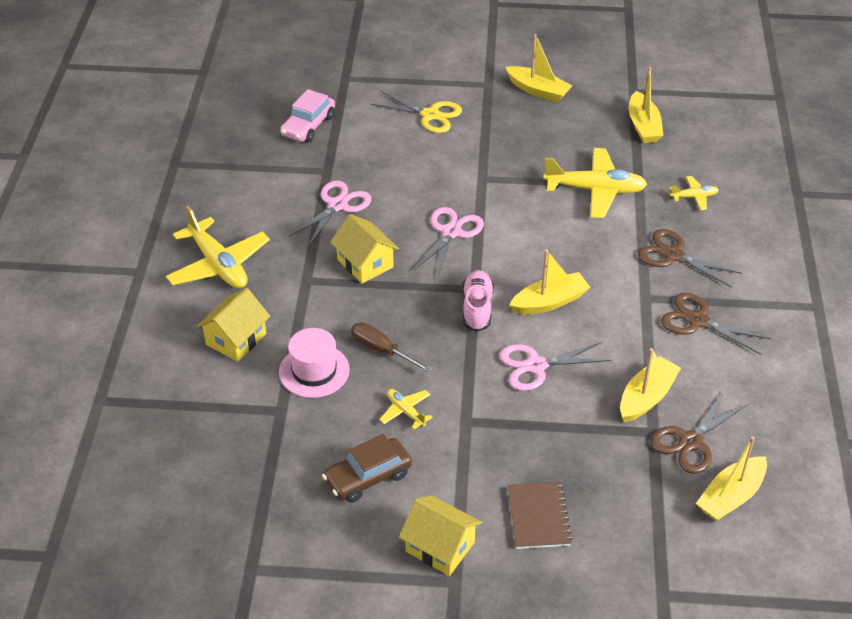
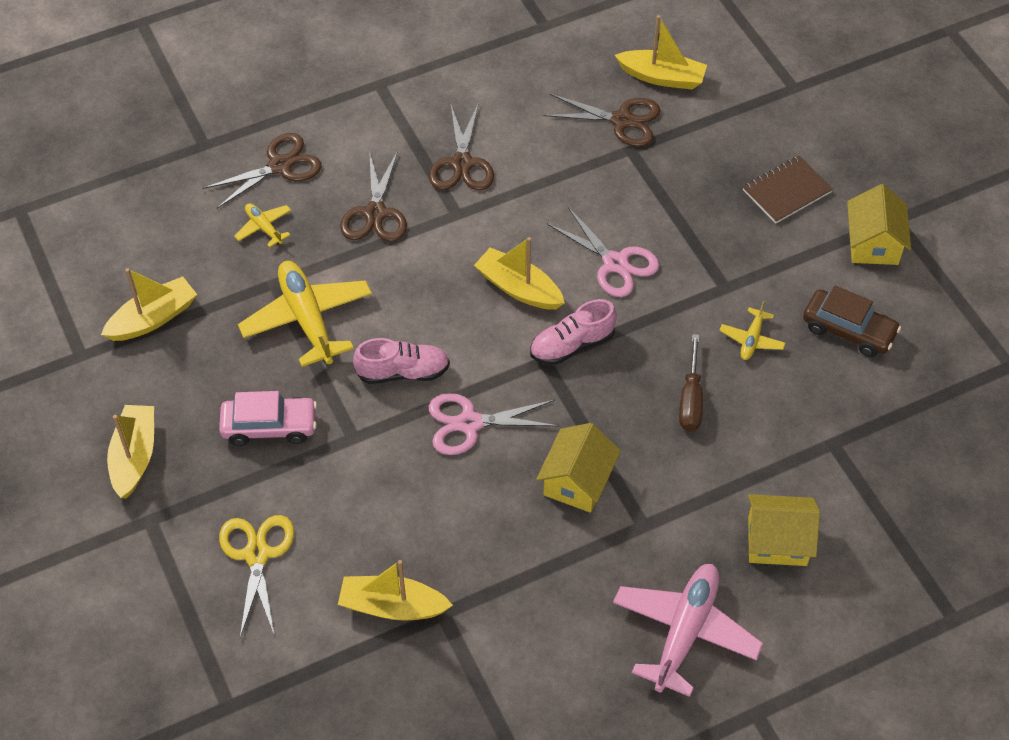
camera: 120 degrees left, 10 degrees up
yellow plane [166,206,270,288] -> pink plane [613,564,763,697]
pink hat [279,328,350,398] -> none
pink car [280,89,335,143] -> pink car moved to [219,391,317,446]
pink scissors [288,180,371,247] -> none
yellow boat [620,348,681,422] -> yellow boat moved to [338,560,453,620]
none -> brown scissors [203,133,322,208]
none -> pink shoe [353,338,450,384]

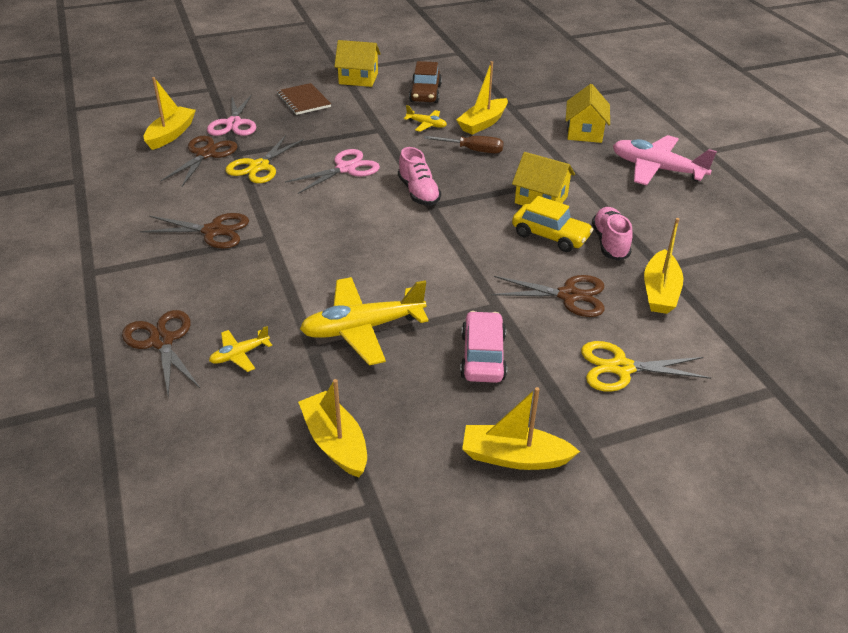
camera: 85 degrees left, 15 degrees down
brown scissors [340,150,407,242] -> brown scissors moved to [491,275,605,317]
pink shoe [353,338,450,384] -> pink shoe moved to [592,207,633,261]
pink scissors [429,393,559,455] -> pink scissors moved to [207,94,256,136]
yellow boat [474,237,565,310] -> yellow boat moved to [456,61,508,135]
brown car [803,285,901,357] -> brown car turned 150 degrees clockwise [409,61,442,103]
none -> yellow scissors [226,135,304,183]
none -> yellow car [512,196,593,252]

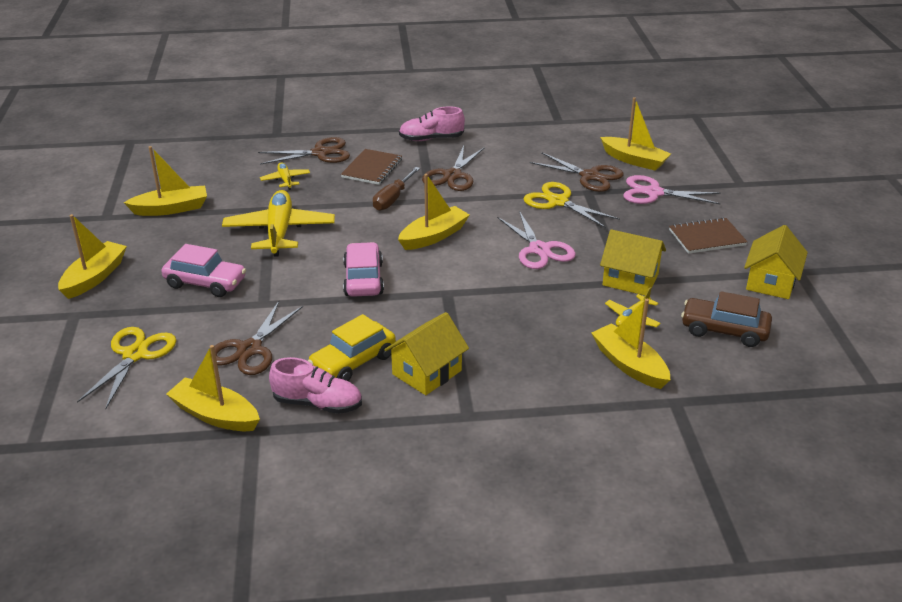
camera: 105 degrees right, 5 degrees down
pink shoe [398,147,441,206] -> pink shoe moved to [399,106,465,141]
brown screwdriver [424,136,504,153] -> brown screwdriver moved to [373,167,420,211]
yellow house [566,84,610,143] -> yellow house moved to [600,229,666,296]
pink plane [613,135,717,186] -> none
none -> brown notebook [341,149,402,185]
none -> pink car [343,242,384,297]
none -> yellow boat [398,174,470,250]

